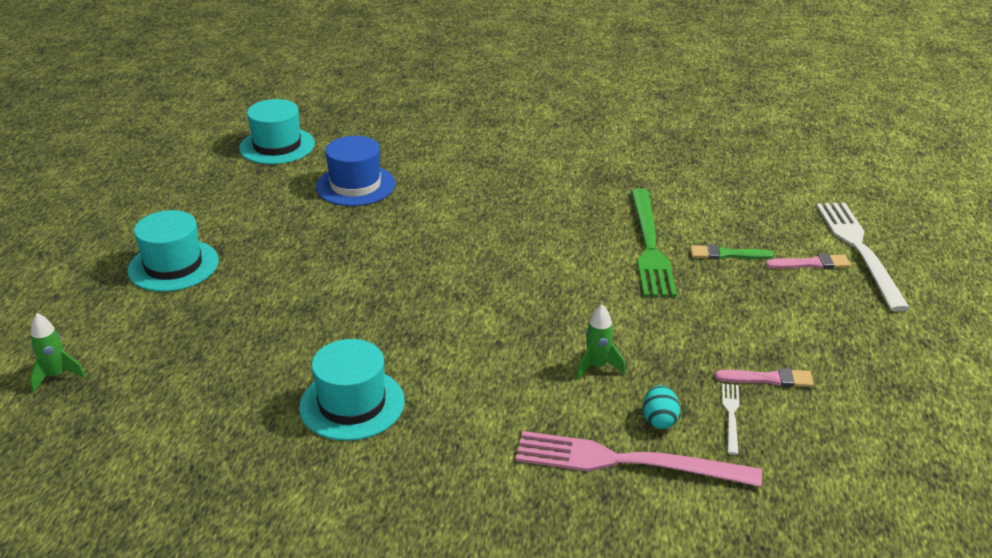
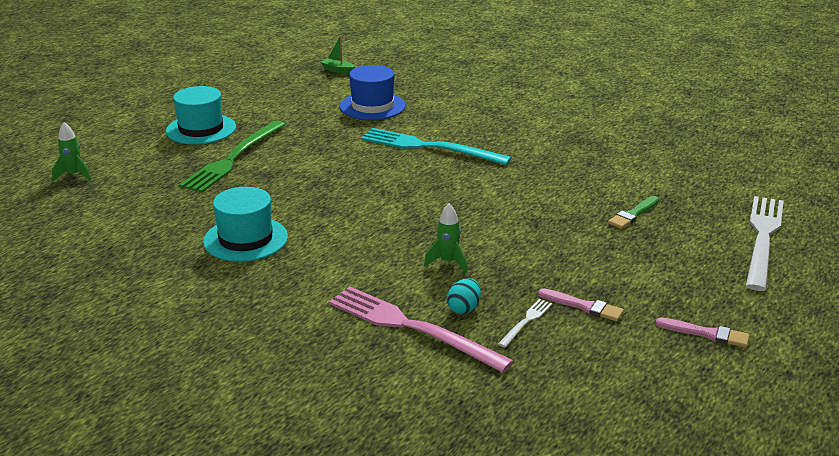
camera: 25 degrees right, 5 degrees down
turquoise hat [239,99,315,164] -> green boat [321,36,355,74]
green fork [631,188,677,297] -> green fork moved to [179,120,286,193]
green brush [690,245,774,259] -> green brush turned 75 degrees counterclockwise [608,196,659,229]
pink brush [765,254,851,269] -> pink brush moved to [656,317,750,348]
none -> turquoise fork [361,128,512,165]

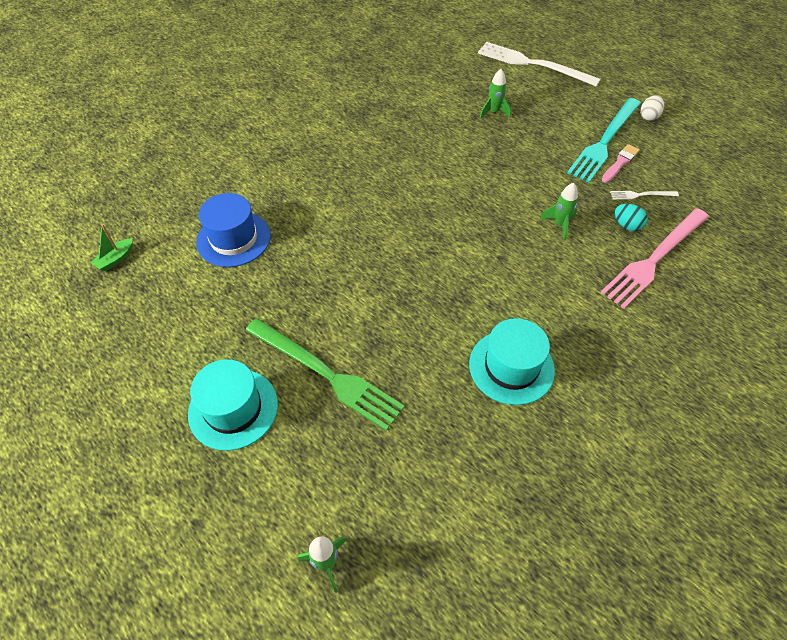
camera: 80 degrees left, 25 degrees up
turquoise fork [361,128,512,165] -> turquoise fork moved to [567,98,641,182]
white fork [498,299,552,347] -> white fork turned 45 degrees counterclockwise [610,191,679,200]
green brush [608,196,659,229] -> green rocket [480,69,511,119]
pink brush [656,317,750,348] -> white egg [640,95,664,121]

